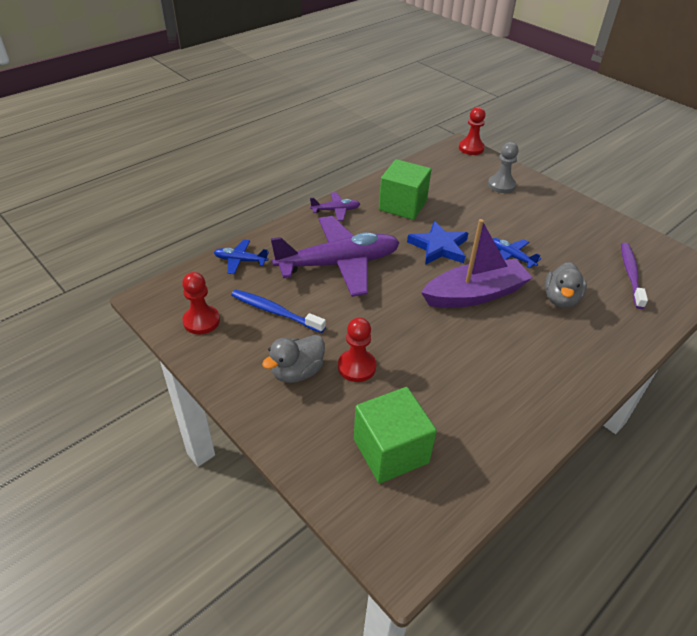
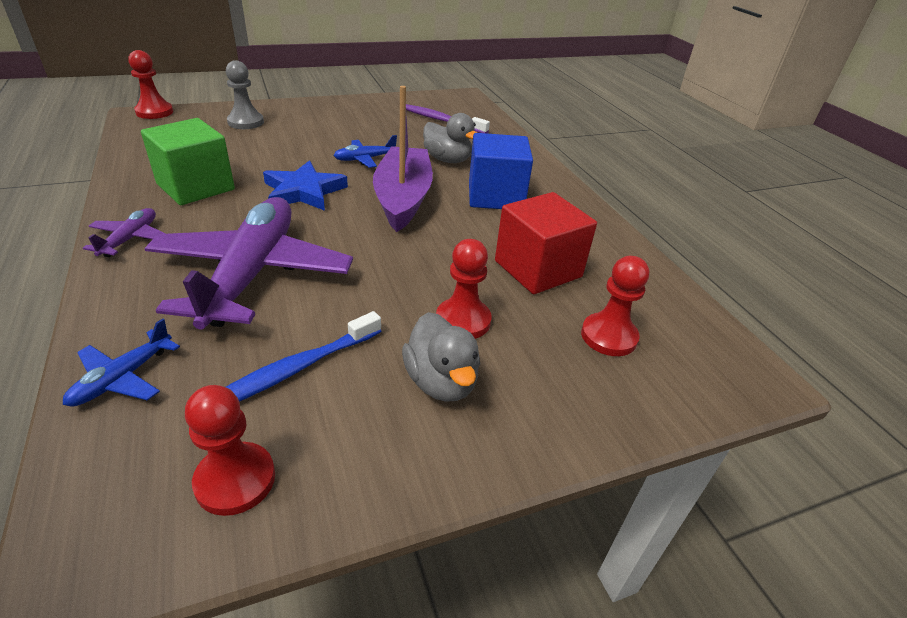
camera: 70 degrees left, 5 degrees down
green cube [354,387,437,484] -> red pawn [581,256,649,356]
none -> blue cube [469,133,533,209]
none -> red cube [495,192,597,294]

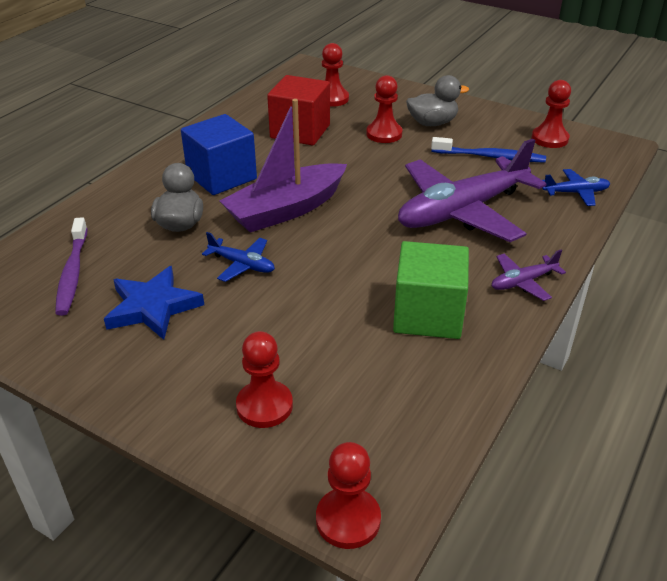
camera: 125 degrees left, 0 degrees up
grey pawn [226,60,264,129] -> red pawn [236,331,293,428]
blue star [263,160,348,211] -> blue star moved to [104,266,204,340]
grey duck [402,312,480,402] -> grey duck turned 45 degrees clockwise [406,75,469,126]

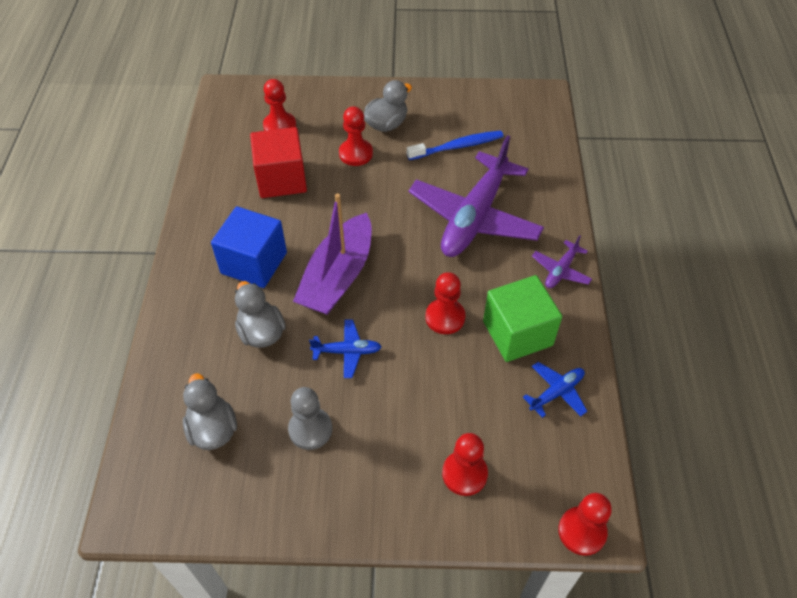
camera: 30 degrees left, 15 degrees up
purple toothbrush [55,217,88,316] -> grey duck [183,373,237,450]
blue star [104,266,204,340] -> grey pawn [288,387,332,450]
red pawn [532,80,571,148] -> red pawn moved to [426,272,465,334]
blue plane [542,169,610,206] -> blue plane moved to [523,362,587,418]

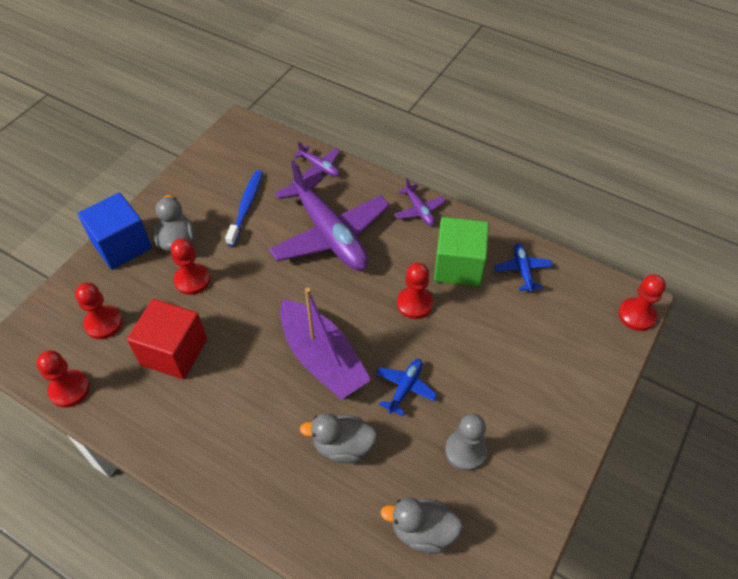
camera: 60 degrees left, 0 degrees up
blue cube [211,206,287,288] -> blue cube moved to [78,192,152,270]
red pawn [442,433,488,496] -> red pawn moved to [36,350,90,408]
none -> purple plane [293,141,340,179]

